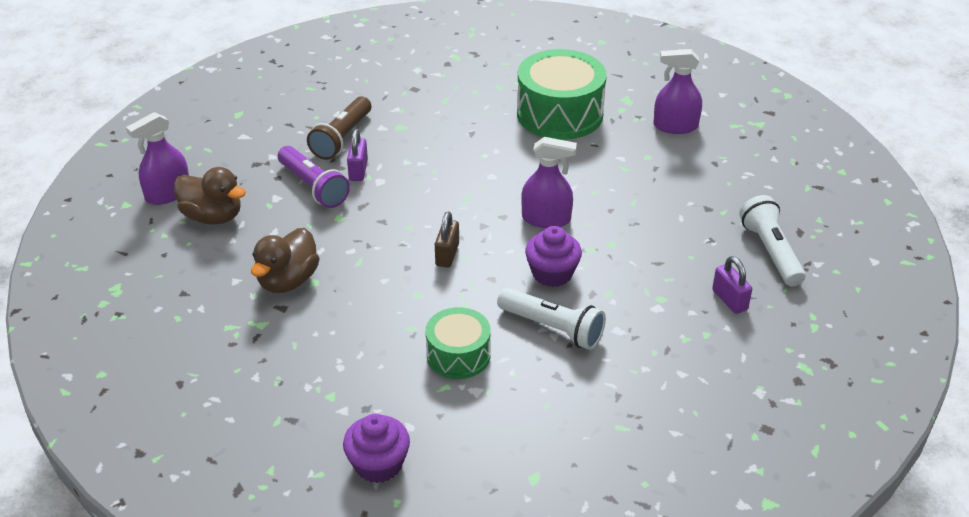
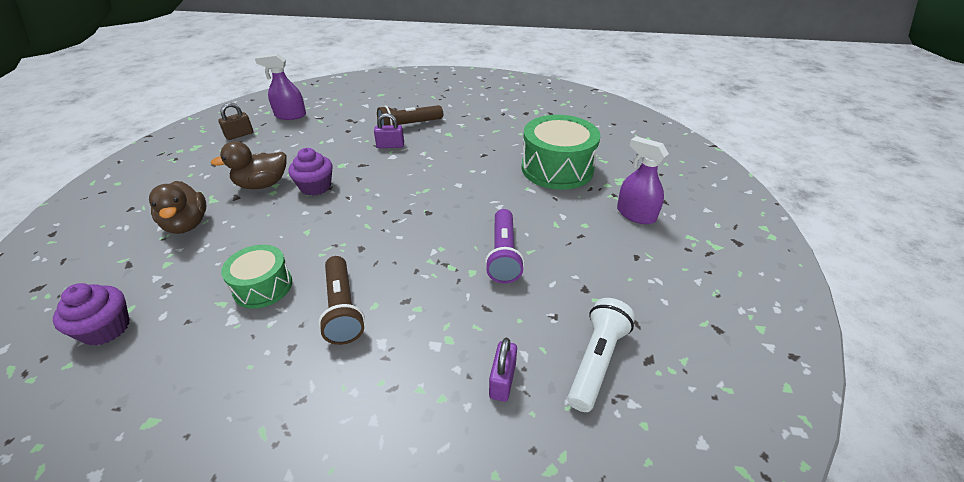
camera: 40 degrees right, 0 degrees up
brown duck [174,167,246,225] -> brown duck moved to [149,181,206,234]
purple flashlight [278,146,350,208] -> purple flashlight moved to [485,209,524,283]
purple padlock [347,129,368,181] -> purple padlock turned 45 degrees clockwise [374,113,404,148]
brown padlock [435,211,459,268] -> brown padlock moved to [218,103,253,140]
white flashlight [497,288,606,350] -> brown flashlight [318,256,365,345]
purple spray bottle [521,137,577,228] -> none
purple cupcake [525,226,582,287] -> purple cupcake moved to [288,148,333,196]

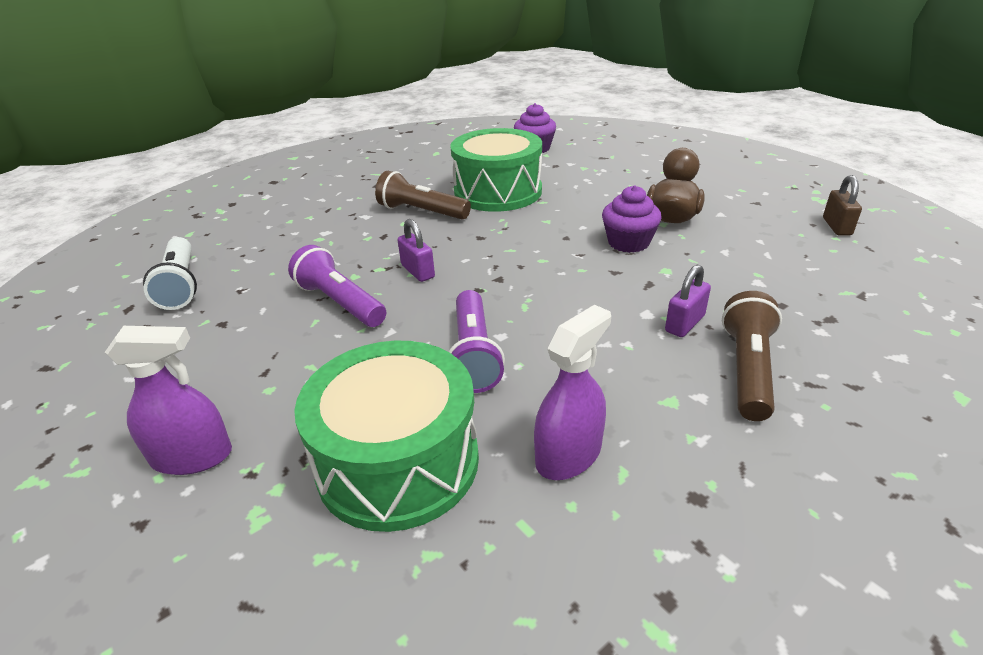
camera: 135 degrees right, 5 degrees down
brown duck [149,181,206,234] -> none
green drum [221,245,292,309] -> green drum [450,128,542,212], size x1.71
purple spray bottle [255,53,306,120] -> purple spray bottle moved to [534,305,611,480]
purple padlock [489,338,517,402] -> purple padlock moved to [398,219,435,282]
none -> purple flashlight [449,290,505,393]

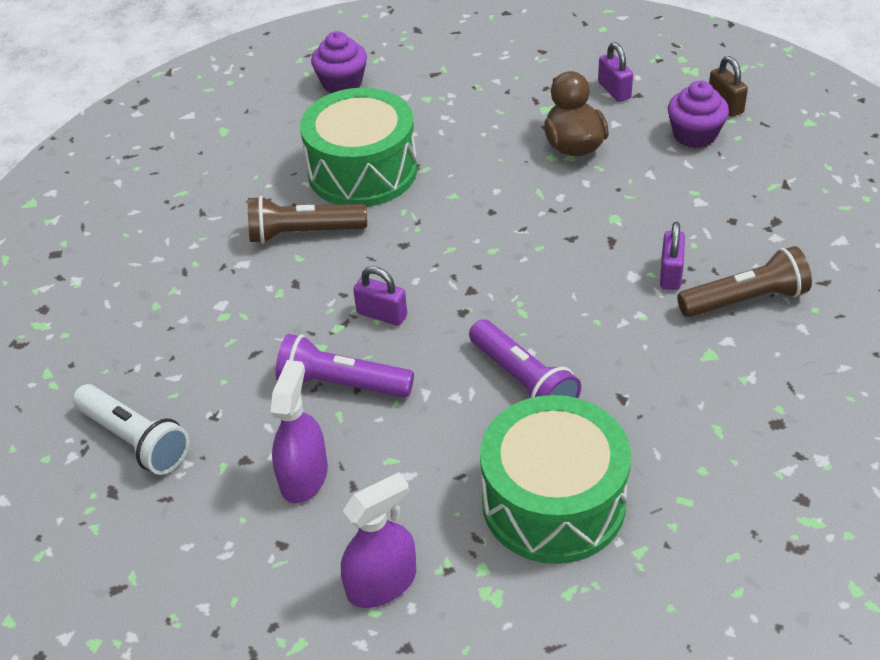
camera: 30 degrees left, 10 degrees up
purple spray bottle [534,305,611,480] -> purple spray bottle moved to [271,360,328,503]
purple cupcake [602,185,662,253] -> purple cupcake moved to [668,81,729,148]
brown flashlight [722,291,782,421] -> brown flashlight turned 90 degrees clockwise [677,246,812,317]
none -> purple padlock [598,42,633,102]

